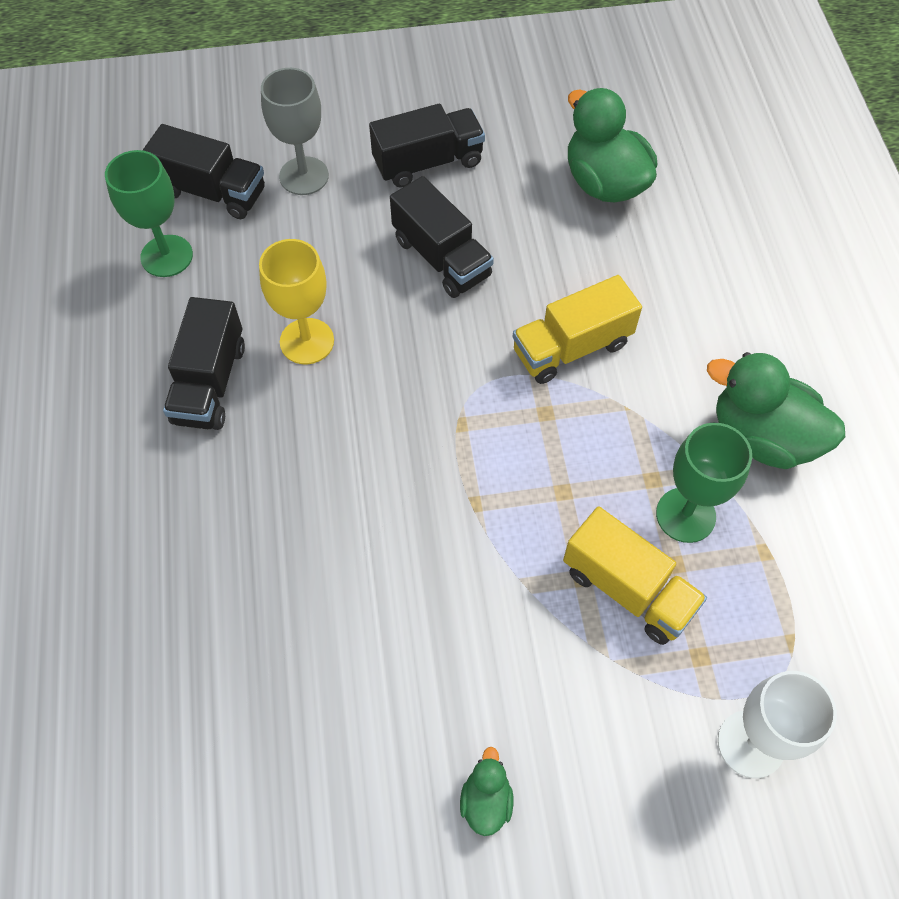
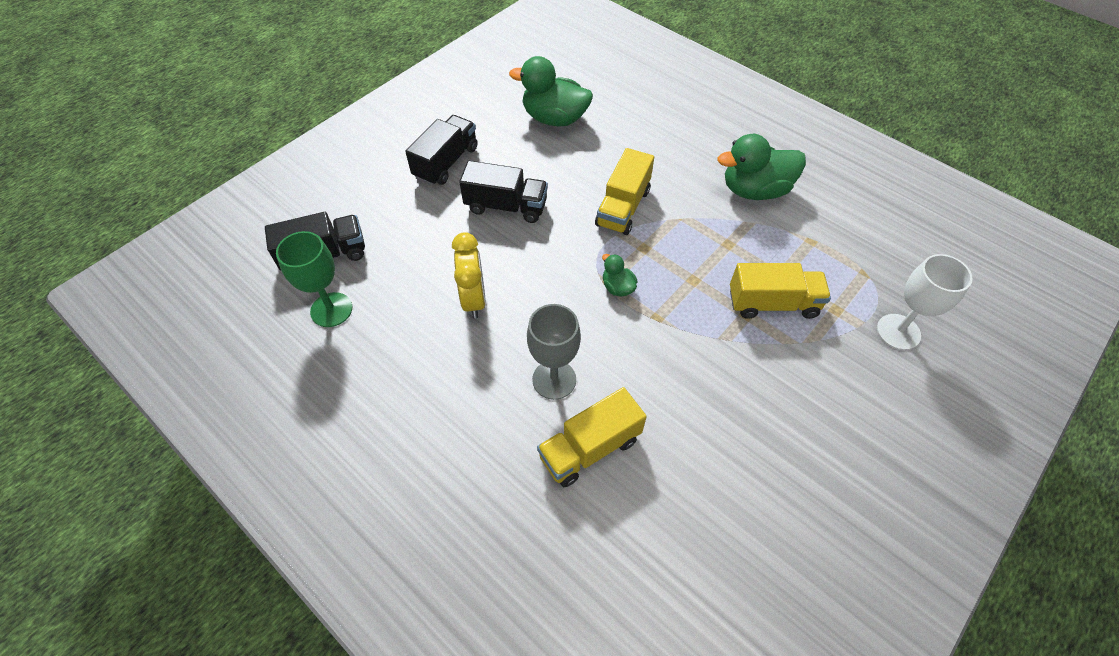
camera: 40 degrees left, 5 degrees down
black truck [163,297,245,430] -> none
yellow goblet [259,239,334,364] -> yellow clock [452,232,486,319]
grey goblet [261,68,329,195] -> grey goblet moved to [527,304,581,400]
green duck [460,747,513,836] -> green duck moved to [602,254,637,297]
green goblet [656,423,752,543] -> none
none -> yellow truck [537,387,647,487]

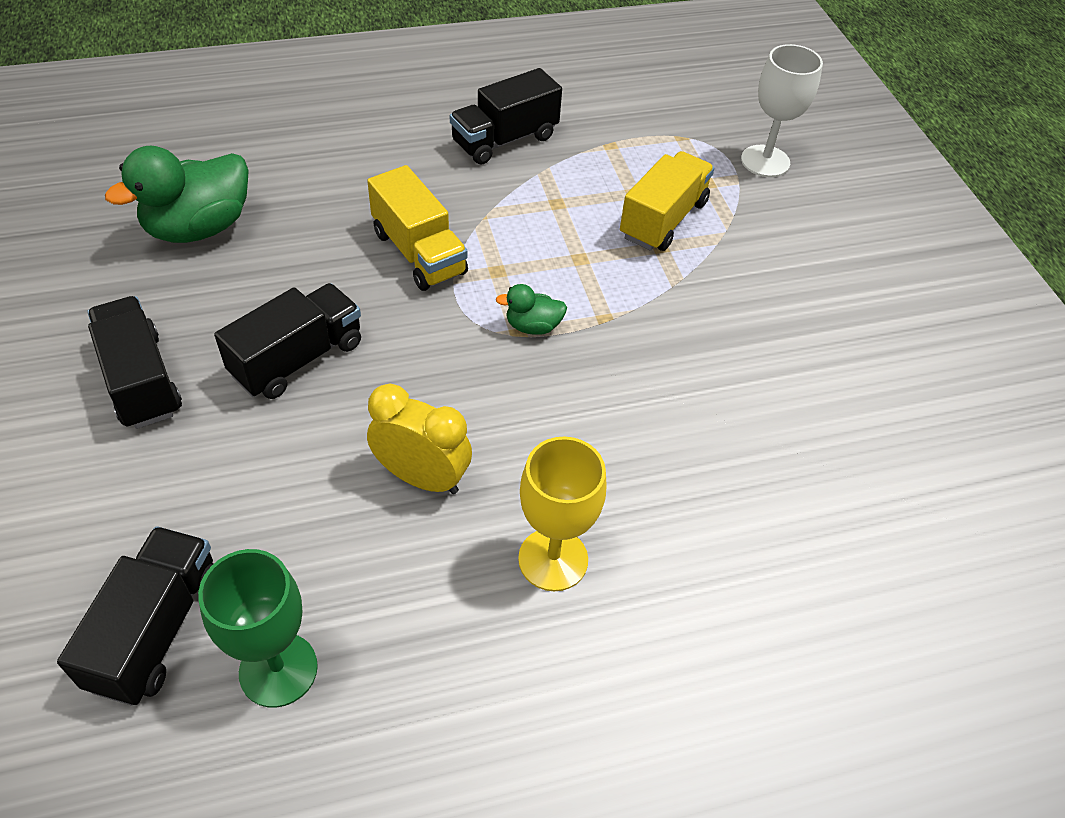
camera: 60 degrees left, 5 degrees down
grey goblet [527,304,581,400] -> none
yellow truck [537,387,647,487] -> none
green duck [718,134,806,200] -> black truck [450,68,562,164]
none -> yellow goblet [518,436,606,591]

